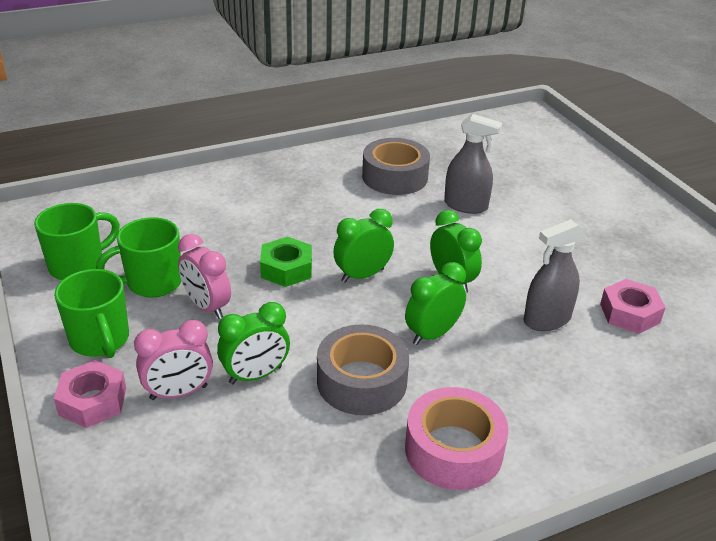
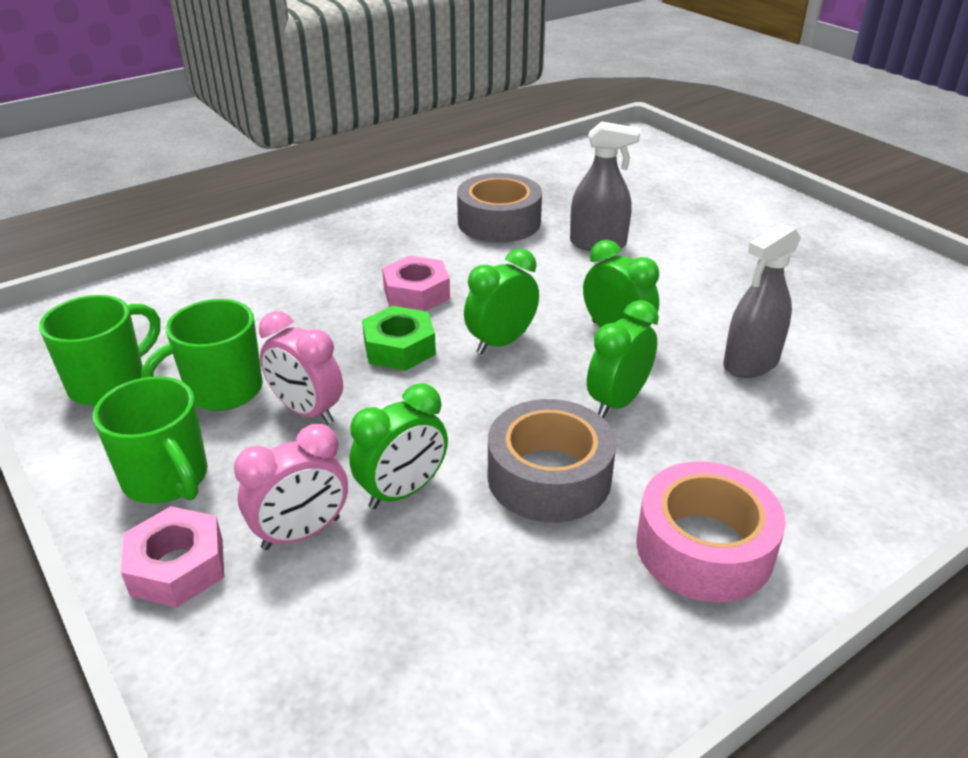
camera: 10 degrees left, 0 degrees up
pink nut [600,279,666,334] -> pink nut moved to [382,255,450,311]

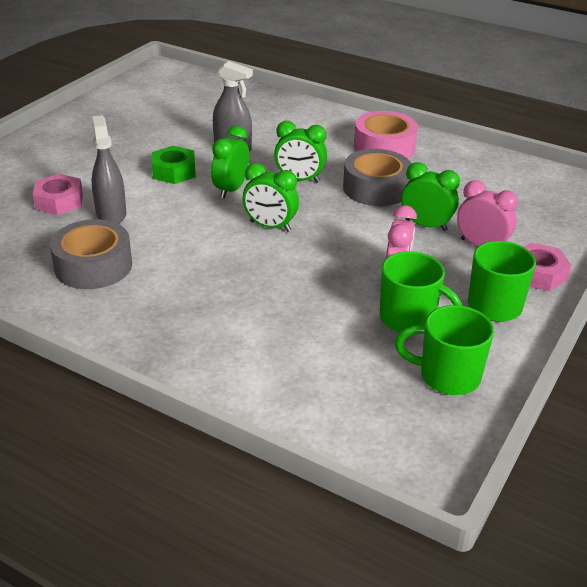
camera: 115 degrees left, 0 degrees up
green nut [362,306,436,371] -> green nut moved to [152,146,196,184]
pink nut [382,255,450,311] -> pink nut moved to [33,174,83,215]

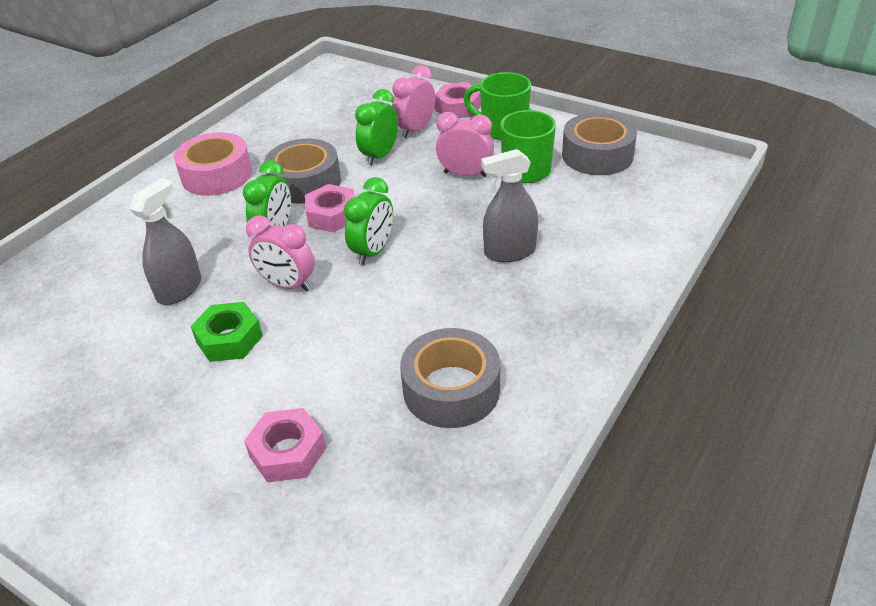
camera: 85 degrees left, 5 degrees up
grey spray bottle [92,115,126,224] -> grey spray bottle moved to [481,149,538,262]
green clock [211,126,249,199] -> pink clock [246,215,315,292]
green mug [395,305,494,395] -> grey tape [562,112,637,175]
none -> pink nut [305,184,355,232]

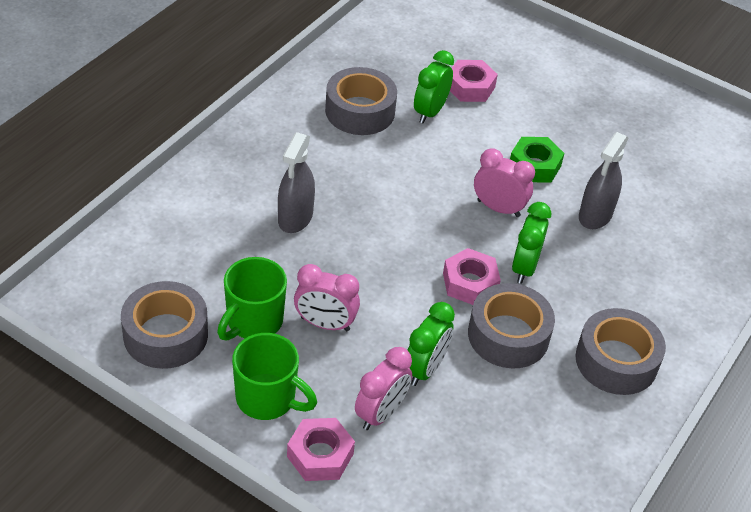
camera: 175 degrees right, 5 degrees up
pink tape [174,132,252,196] -> grey tape [575,308,666,395]
green clock [344,177,393,265] -> green clock moved to [414,50,454,124]
grey spray bottle [481,149,538,262] -> grey spray bottle turned 120 degrees clockwise [278,132,315,233]

